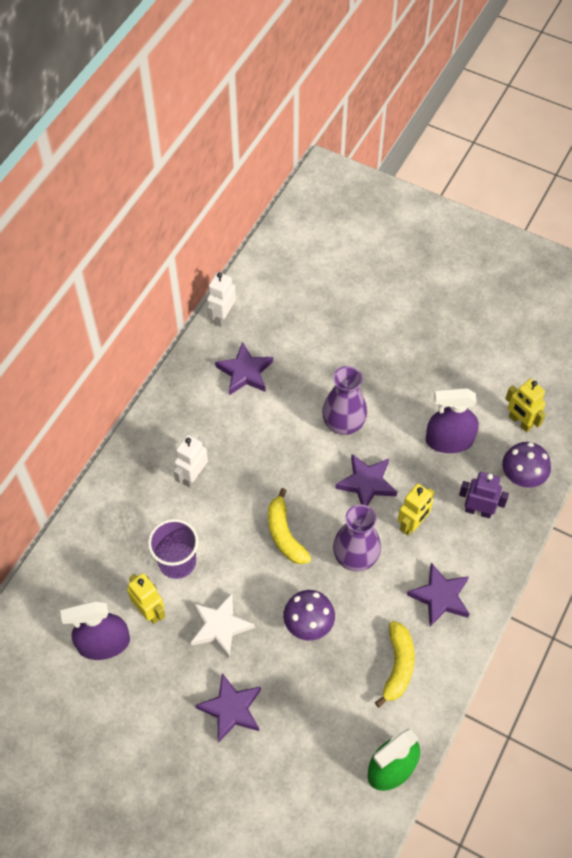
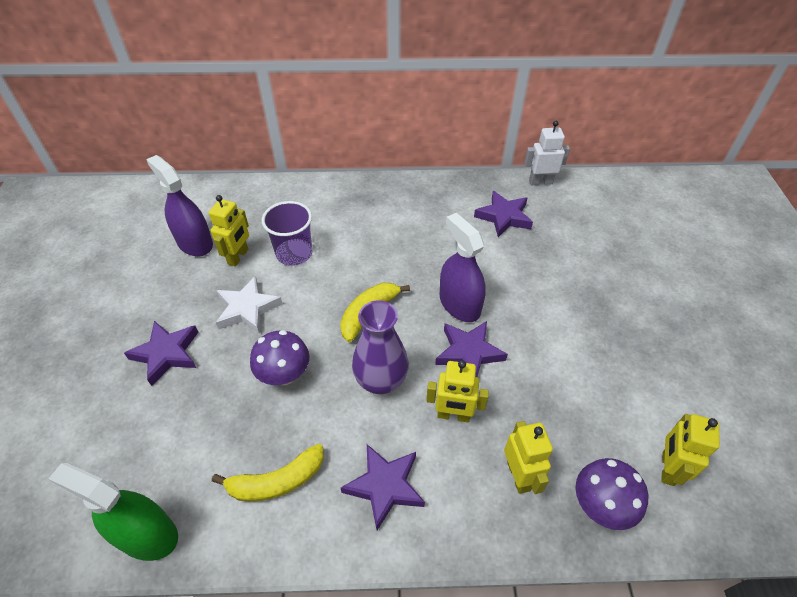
camera: 60 degrees right, 10 degrees down
white robot [174,435,208,488] -> none
purple vase [322,366,367,435] -> none
purple spray bottle [426,388,479,453] -> purple spray bottle moved to [440,213,486,322]
purple robot [459,472,509,518] -> yellow robot [504,421,553,494]

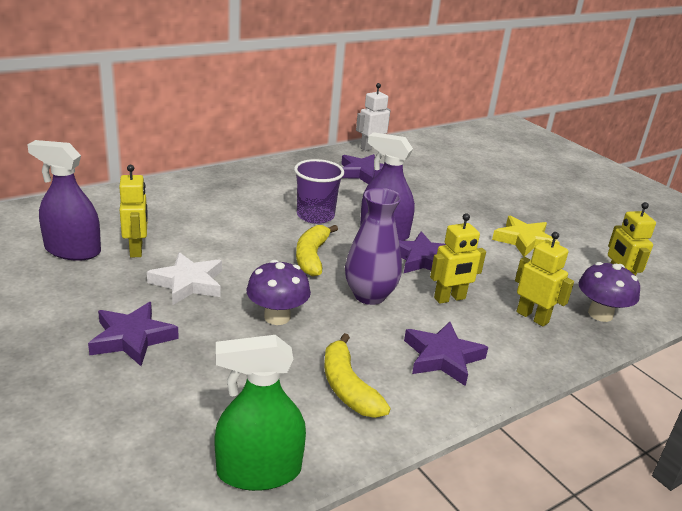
camera: 35 degrees left, 20 degrees down
yellow banana [212,444,324,502] -> yellow banana turned 120 degrees clockwise [324,333,390,418]
purple cup [262,201,312,266] -> purple cup moved to [294,159,344,224]
none -> yellow star [492,216,560,257]

